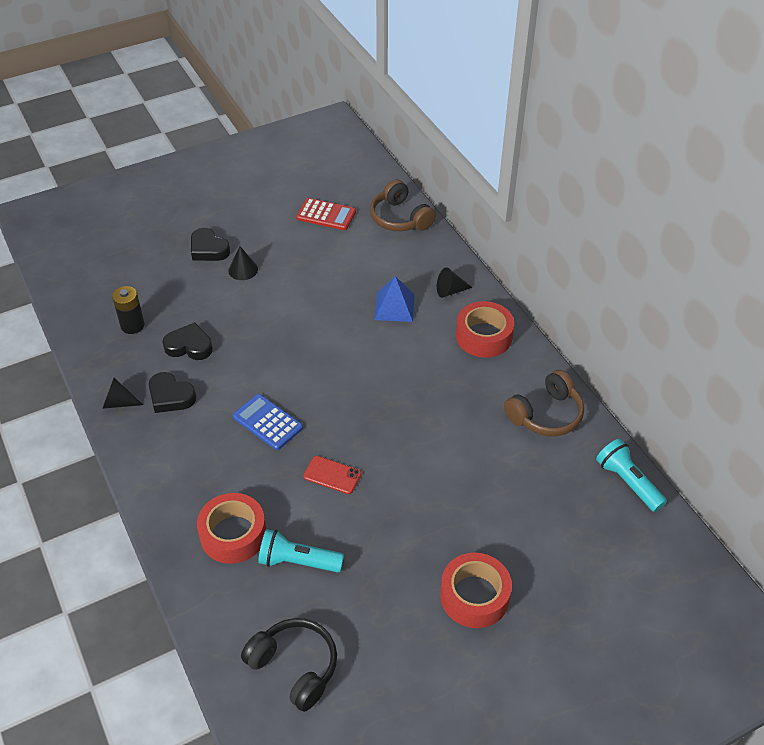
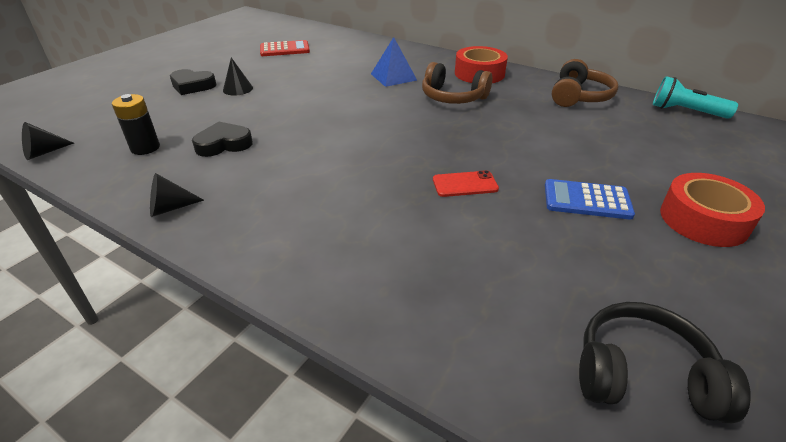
camera: 30 degrees left, 10 degrees down
black heart [149,372,196,413] -> none
red tape [197,493,266,564] -> none
blue calculator [233,394,303,450] -> blue calculator moved to [545,179,635,220]
turquoise flashlight [258,529,344,573] -> none
brown headphones [370,179,436,231] -> brown headphones moved to [422,62,492,104]
black cone [437,267,473,298] -> black cone moved to [22,122,74,160]

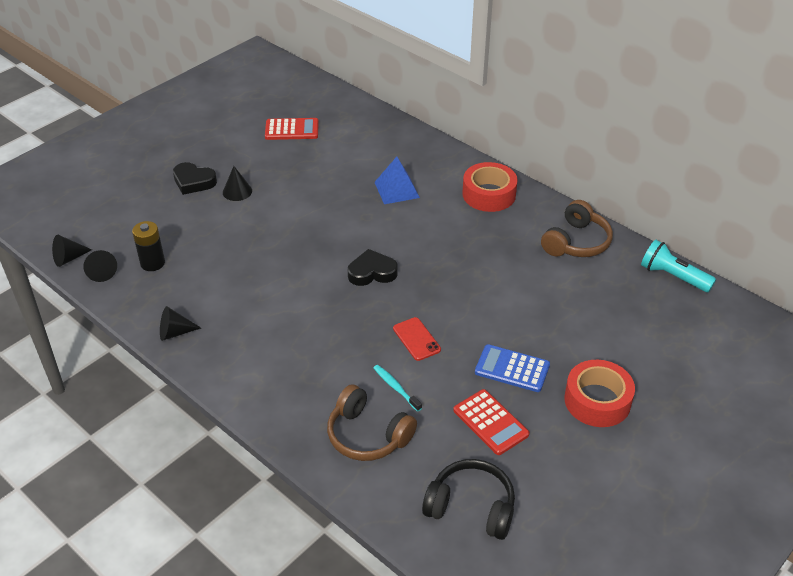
camera: 10 degrees right, 5 degrees up
black heart [192,122,253,157] -> black heart moved to [348,249,398,286]
brown headphones [422,62,492,104] -> brown headphones moved to [327,384,417,461]
red phone [433,170,499,197] -> red phone turned 60 degrees clockwise [393,317,441,361]
none -> black cone [83,250,117,282]
none -> turquoise toothbrush [374,365,422,412]
none -> red calculator [453,389,529,455]

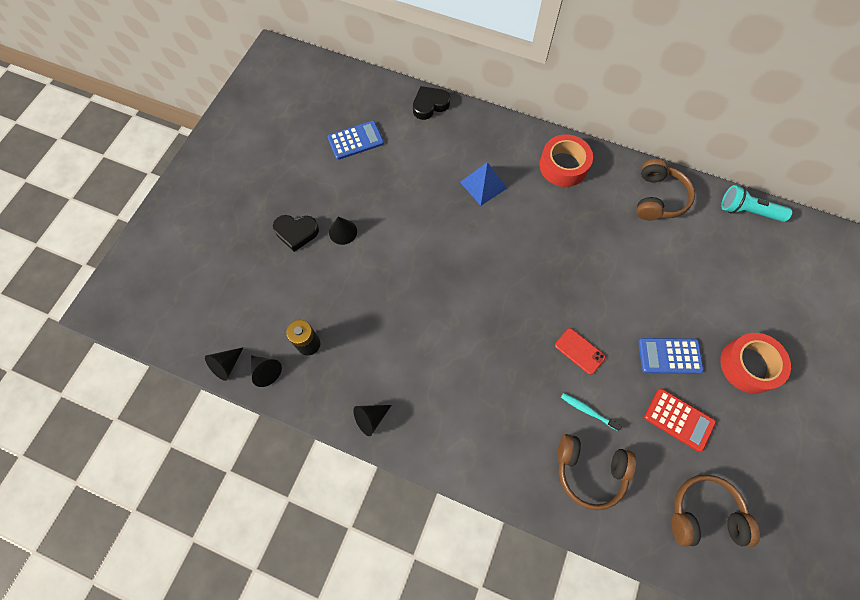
camera: 20 degrees left, 25 degrees up
red calculator [265,118,319,140] -> blue calculator [328,121,384,160]
black heart [348,249,398,286] -> black heart moved to [413,86,450,120]
black headphones [422,459,515,540] -> brown headphones [671,475,760,547]

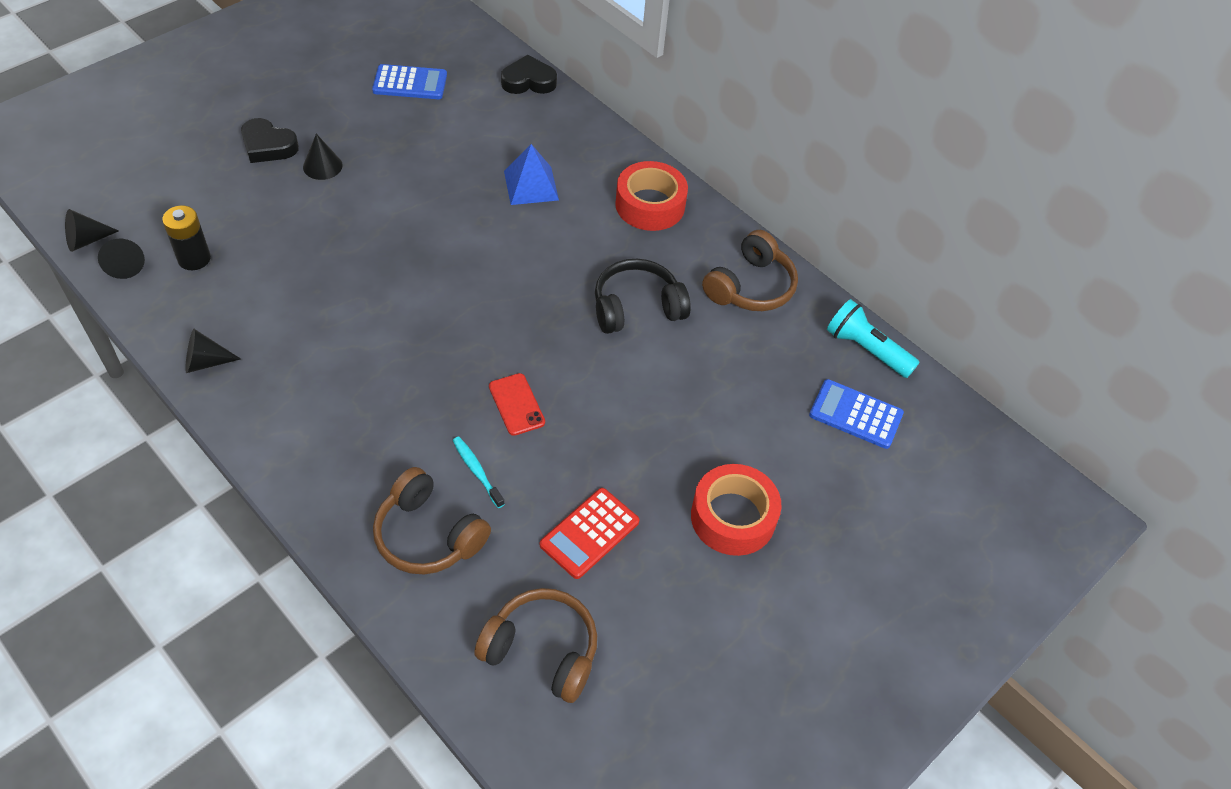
camera: 20 degrees right, 15 degrees down
blue calculator [638,338,704,374] -> blue calculator moved to [809,379,904,449]
red calculator [644,388,716,452] -> red calculator turned 75 degrees clockwise [540,488,640,579]
none -> black headphones [595,259,691,334]

